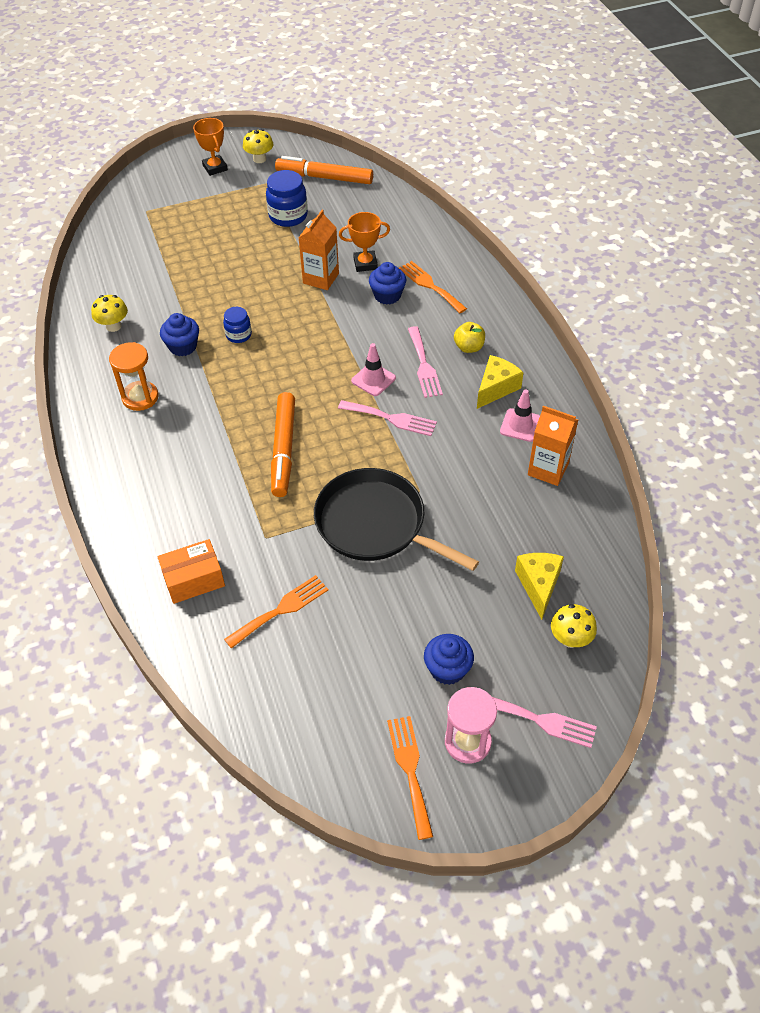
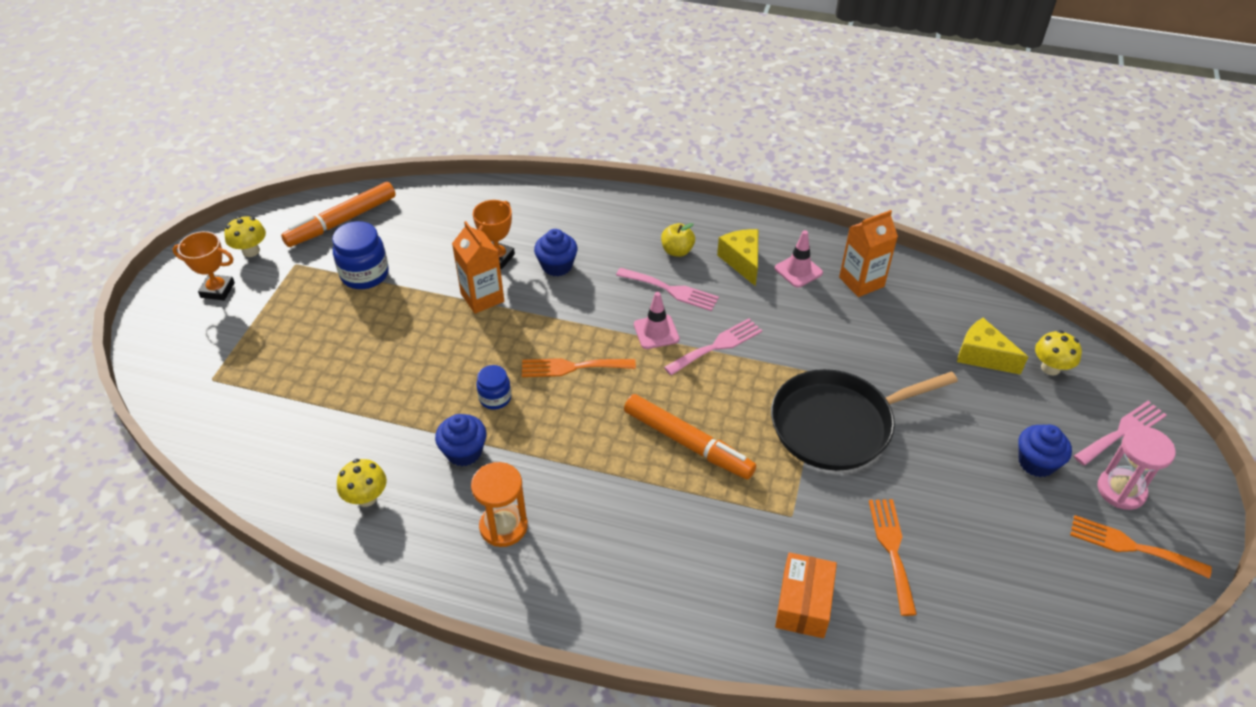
camera: 55 degrees left, 5 degrees down
orange fork [399,261,467,313] -> orange fork moved to [522,358,636,377]

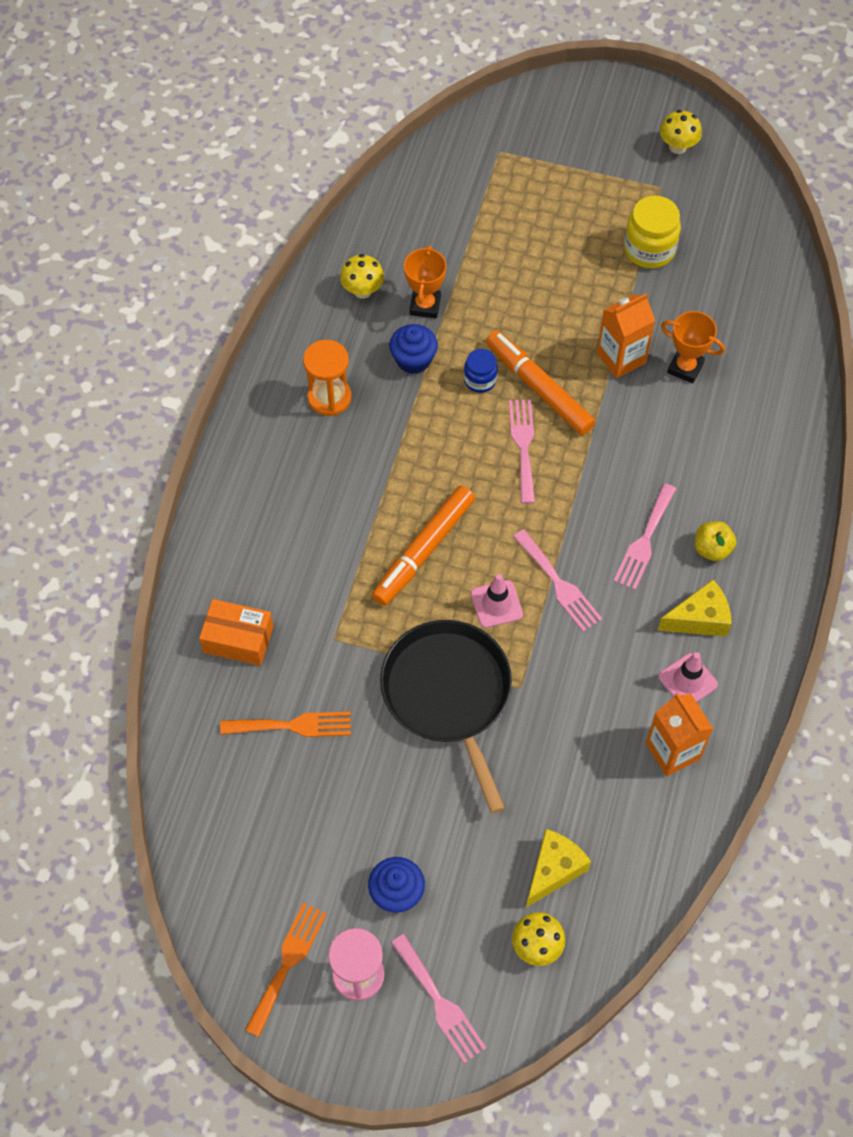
camera: 90 degrees right, 15 degrees up
orange trophy [173,231,235,300] -> orange trophy moved to [404,245,447,319]
orange marker [281,182,396,247] -> orange marker moved to [486,330,595,435]
blue jar [332,221,389,289] -> yellow jar [624,196,681,268]
orange fork [522,358,636,377] -> pink fork [509,400,535,504]
blue cupcake [534,229,578,276] -> none
pink traffic cone [634,292,680,349] -> pink traffic cone moved to [471,574,523,628]

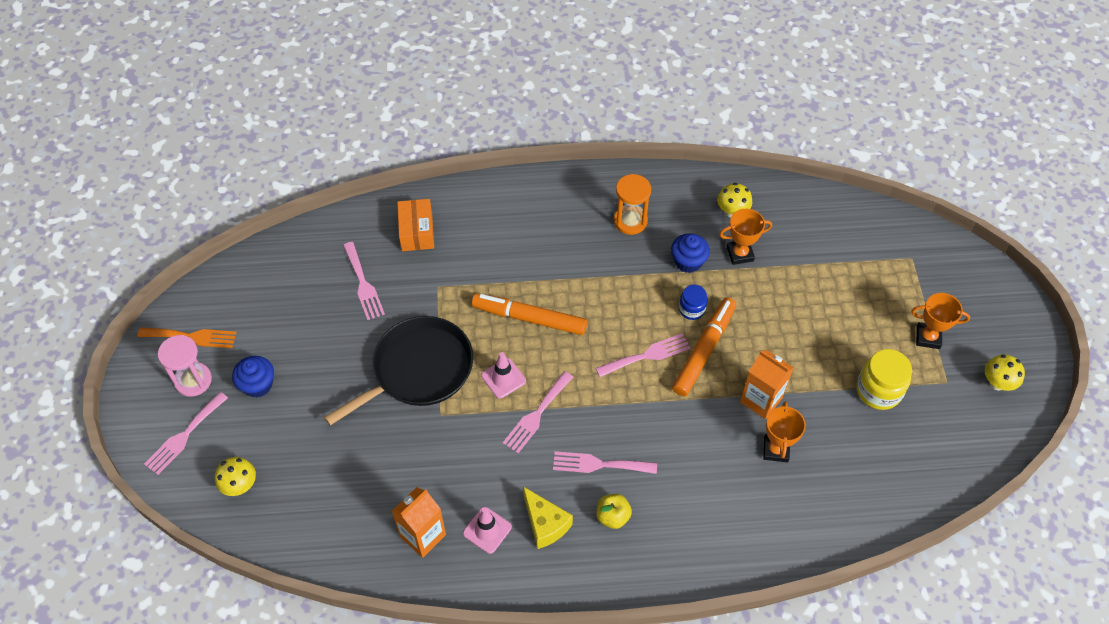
camera: 70 degrees right, 5 degrees down
orange fork [220,712,351,737] -> pink fork [343,242,385,320]
yellow cheese [526,829,591,908] -> none
none -> orange trophy [911,293,970,349]

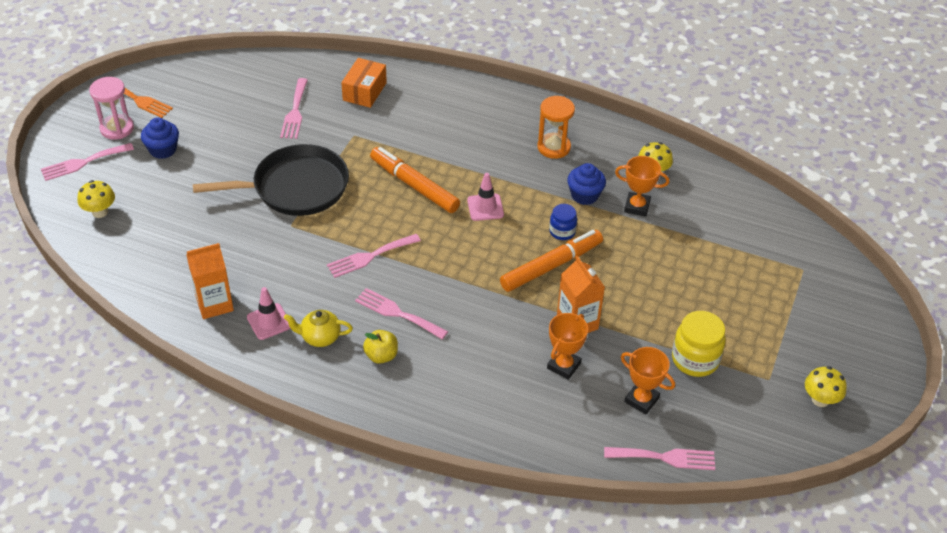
camera: 25 degrees right, 10 degrees down
pink traffic cone [481,352,526,399] -> pink traffic cone moved to [467,173,504,221]
yellow cheese [523,486,573,549] -> yellow teapot [284,310,353,347]
pink fork [596,333,690,377] -> pink fork moved to [604,447,715,470]
orange trophy [911,293,970,349] -> orange trophy moved to [621,347,675,414]

